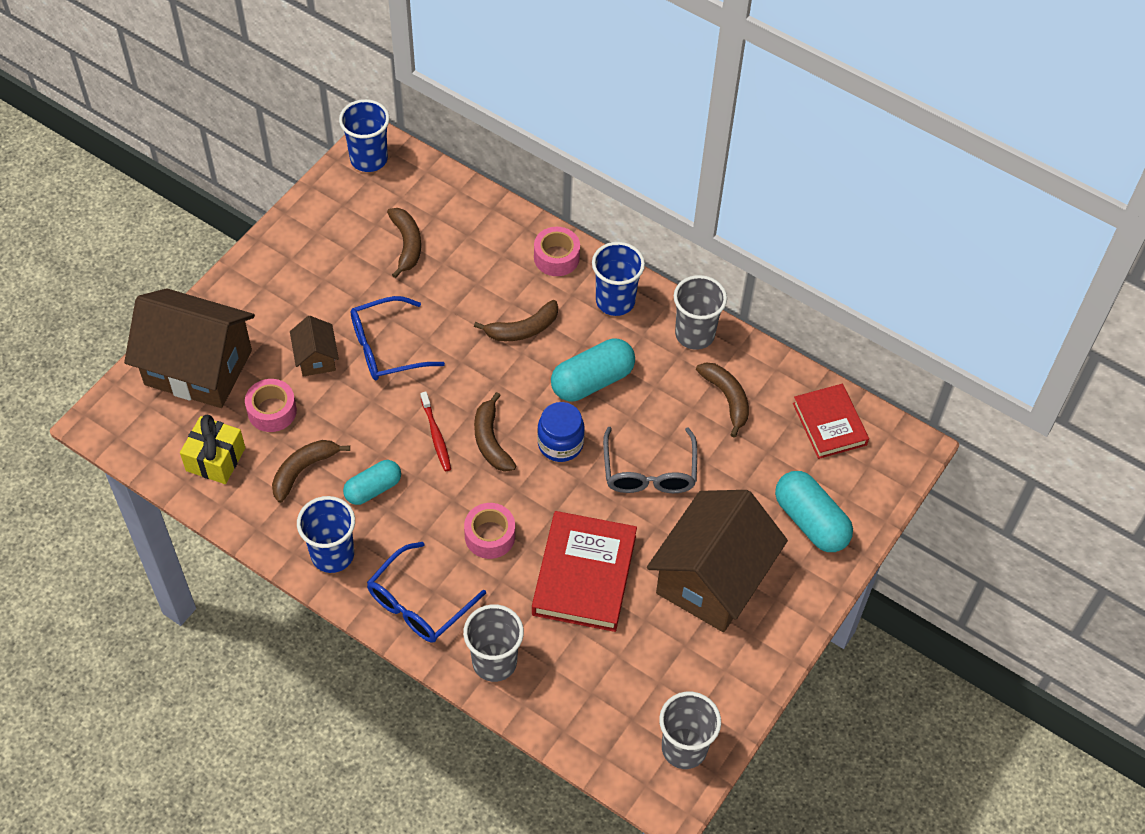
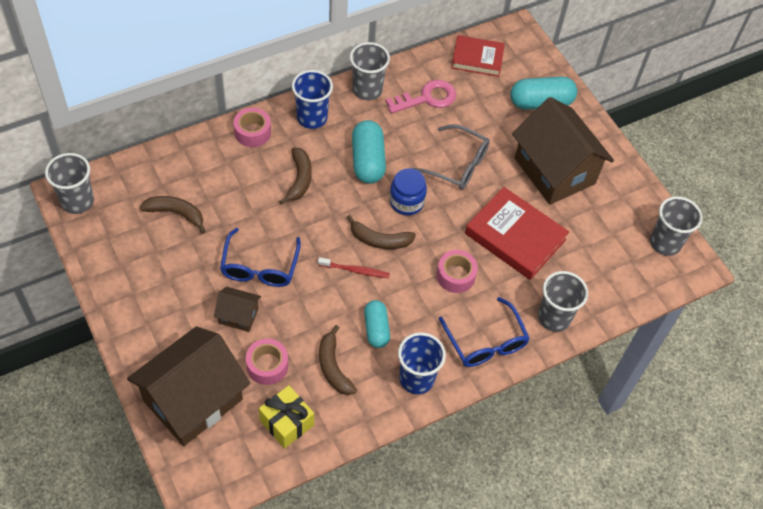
camera: 65 degrees left, 0 degrees up
blue cup [339,99,390,172] -> grey cup [45,153,94,214]
brown banana [696,362,749,438] -> pink key [386,80,456,114]

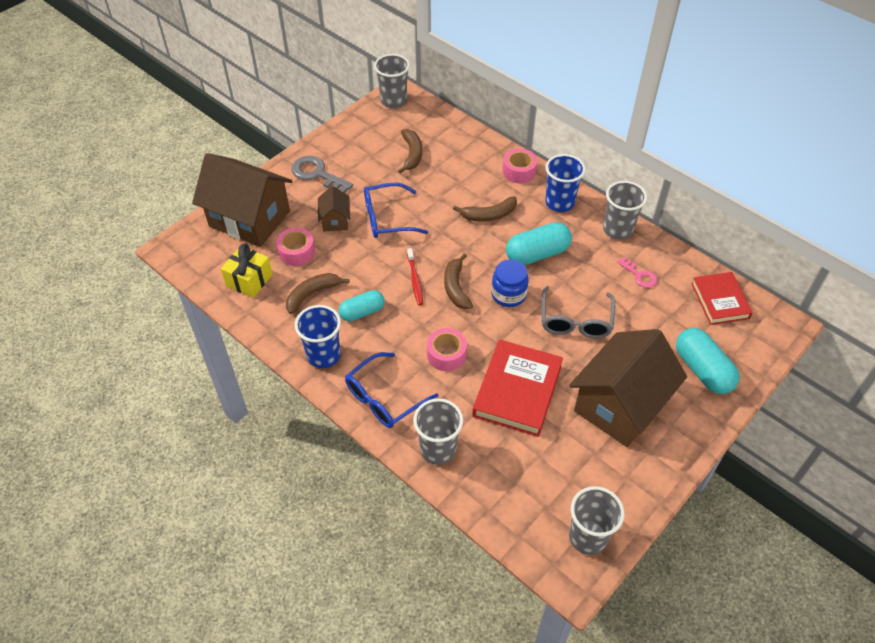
camera: 75 degrees right, 5 degrees down
pink key [386,80,456,114] -> pink key [617,257,657,288], size x0.59
none -> grey key [291,156,353,193]

